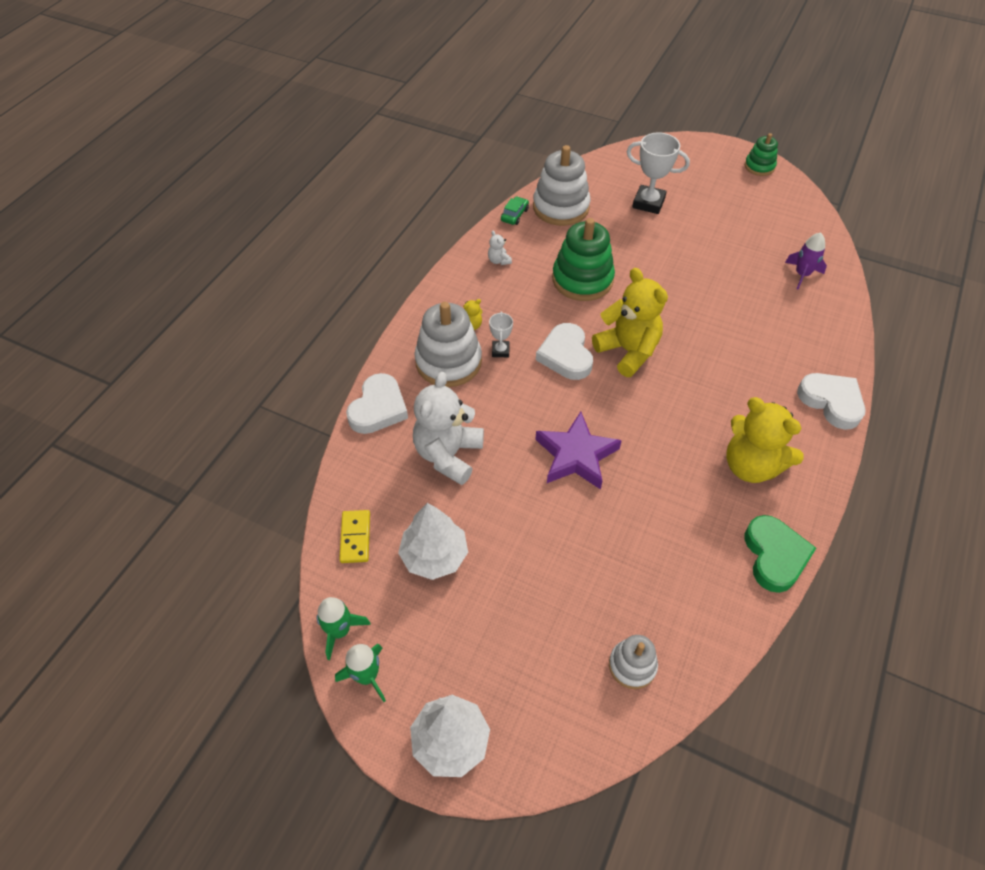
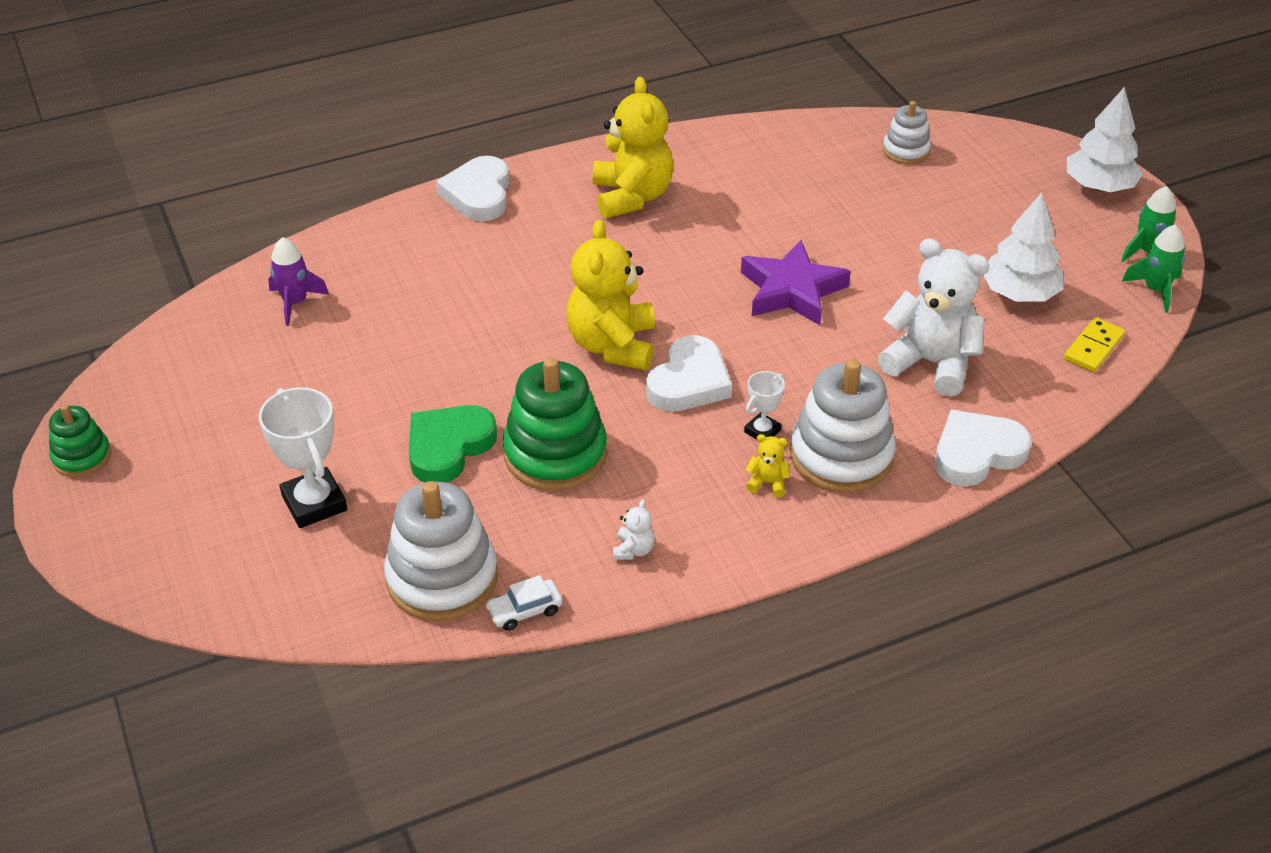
camera: 140 degrees left, 10 degrees down
white teddy bear [413,372,484,485] -> white teddy bear turned 120 degrees counterclockwise [878,238,990,397]
green car [501,196,529,225] -> white car [486,575,563,631]
green heart [745,515,816,593] -> green heart moved to [409,405,497,483]

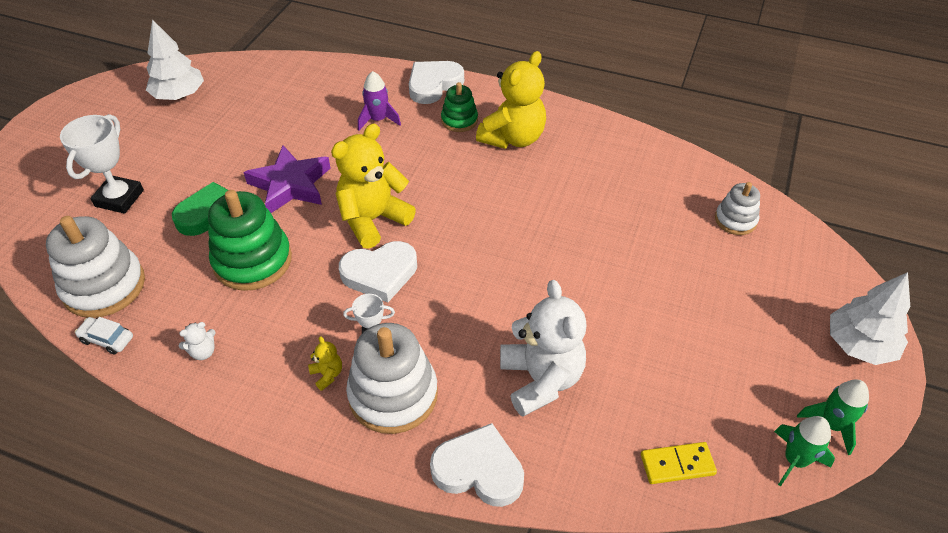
camera: 45 degrees right, 5 degrees up
green stacking toy [49,404,111,477] -> green stacking toy moved to [441,82,478,132]
purple rocket [268,237,329,326] -> purple rocket moved to [358,71,401,131]
purple star [741,240,851,325] -> purple star moved to [243,146,331,213]
white tree [983,193,1064,302] -> white tree moved to [146,19,204,100]

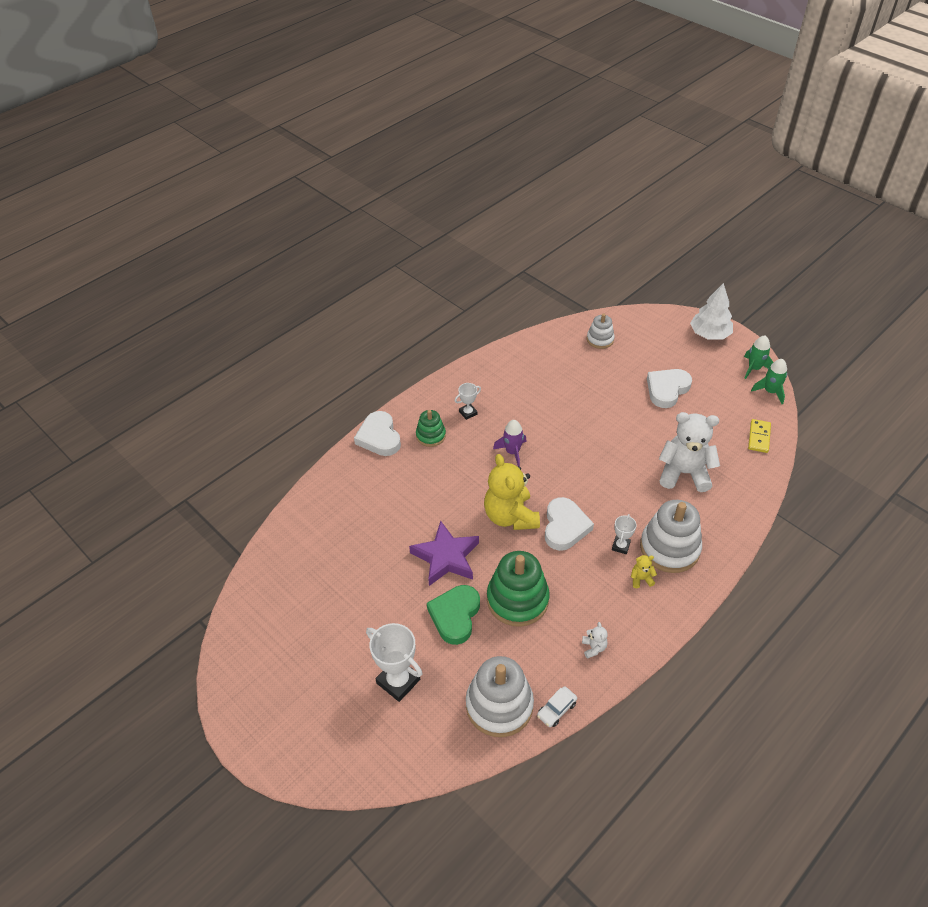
camera: 65 degrees left, 0 degrees up
white tree [146,19,204,100] -> none
purple rocket [358,71,401,131] -> purple rocket moved to [493,420,527,466]
white heart [430,423,524,507] -> white heart moved to [647,369,692,408]
yellow teddy bear [476,51,546,149] -> white trophy [455,383,481,420]

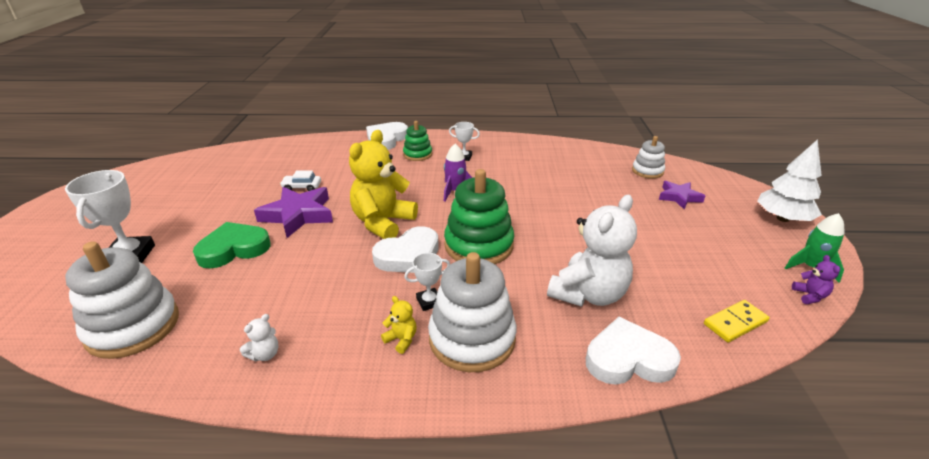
camera: 45 degrees right, 15 degrees down
green stacking toy [487,551,550,627] -> green stacking toy moved to [444,169,514,264]
white car [537,686,577,727] -> white car moved to [280,170,321,191]
white heart [647,369,692,408] -> white heart moved to [586,317,681,385]
white teddy bear [659,412,720,492] -> white teddy bear turned 75 degrees clockwise [547,194,637,307]
green rocket [751,359,787,404] -> purple teddy bear [792,255,840,304]
none -> purple star [659,181,705,210]

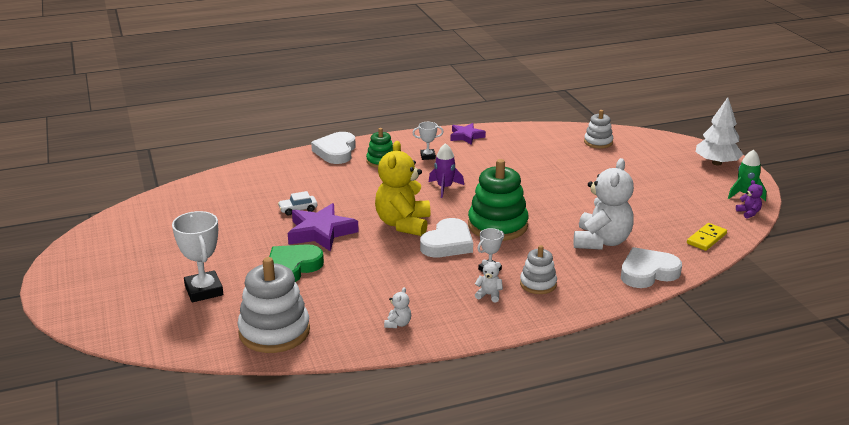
camera: 20 degrees left, 5 degrees down
yellow teddy bear [381,296,417,354] -> white teddy bear [475,260,503,302]
white stacking toy [428,252,516,372] -> white stacking toy [520,245,557,294], size x0.56
purple star [659,181,705,210] -> purple star moved to [450,123,486,145]

